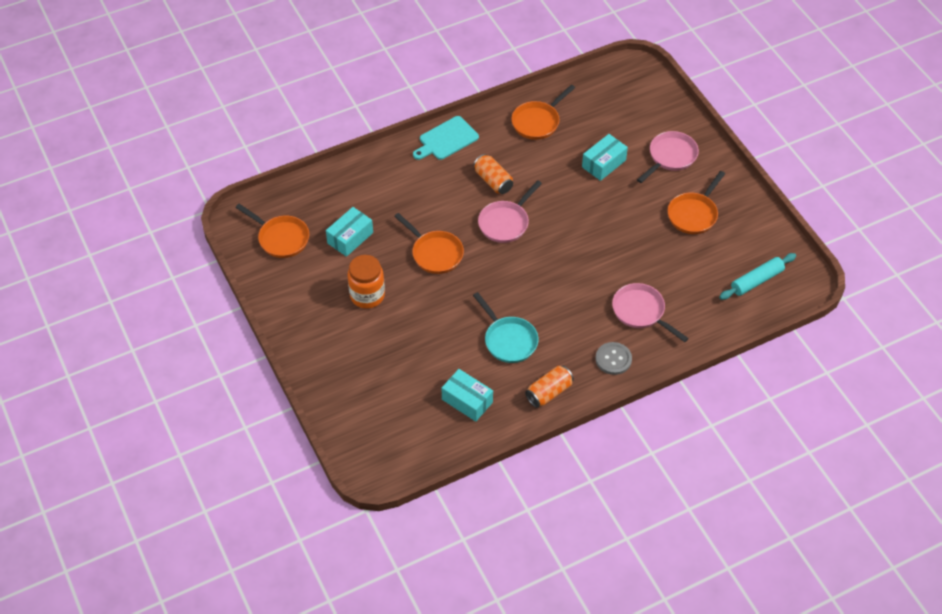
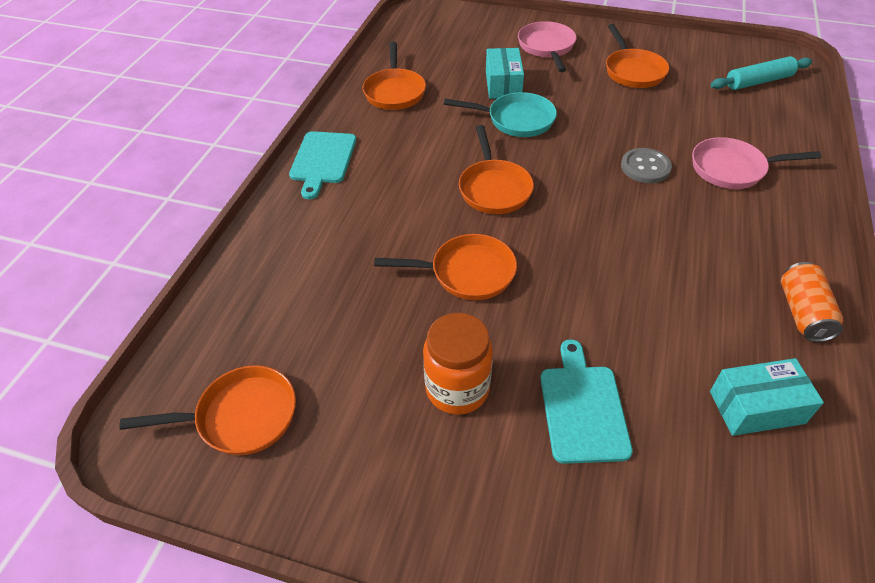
camera: 45 degrees left, 5 degrees down
turquoise box [326,207,373,257] -> none
orange can [473,154,513,194] -> none
turquoise pan [473,292,539,363] -> turquoise pan moved to [444,92,557,137]
pink pan [478,180,542,243] -> orange pan [459,125,534,214]
grey button [596,342,632,375] -> grey button moved to [621,148,672,183]
turquoise rolling pin [719,253,796,300] -> turquoise rolling pin turned 60 degrees clockwise [711,56,812,90]
none -> turquoise cutting board [540,339,633,464]

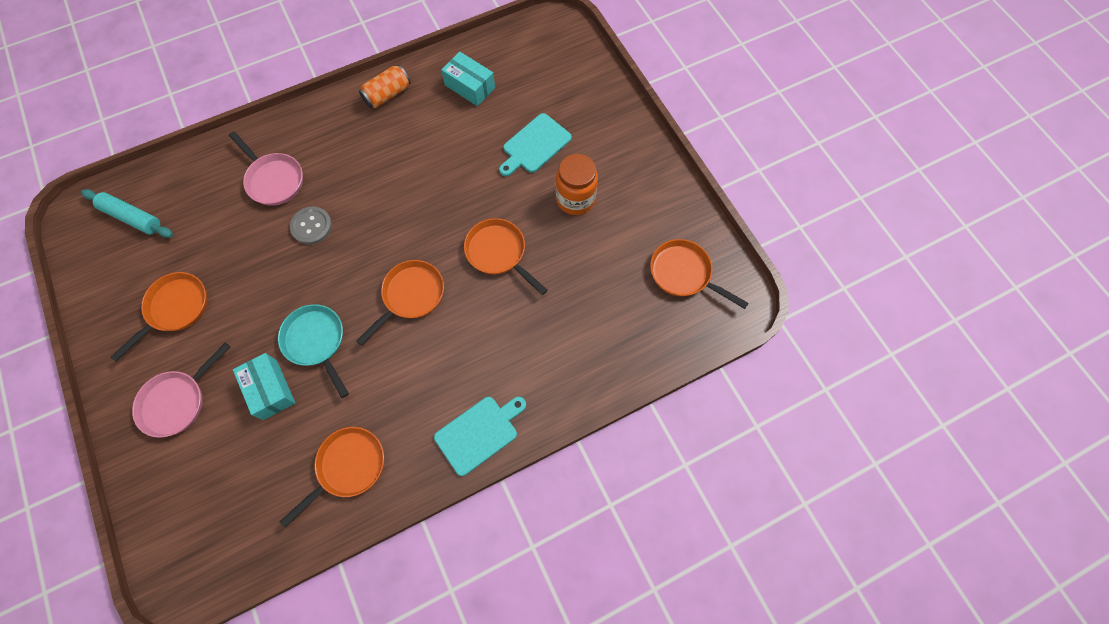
camera: 135 degrees left, 20 degrees up
turquoise box [486,48,524,99] -> turquoise box turned 75 degrees counterclockwise [233,353,295,420]

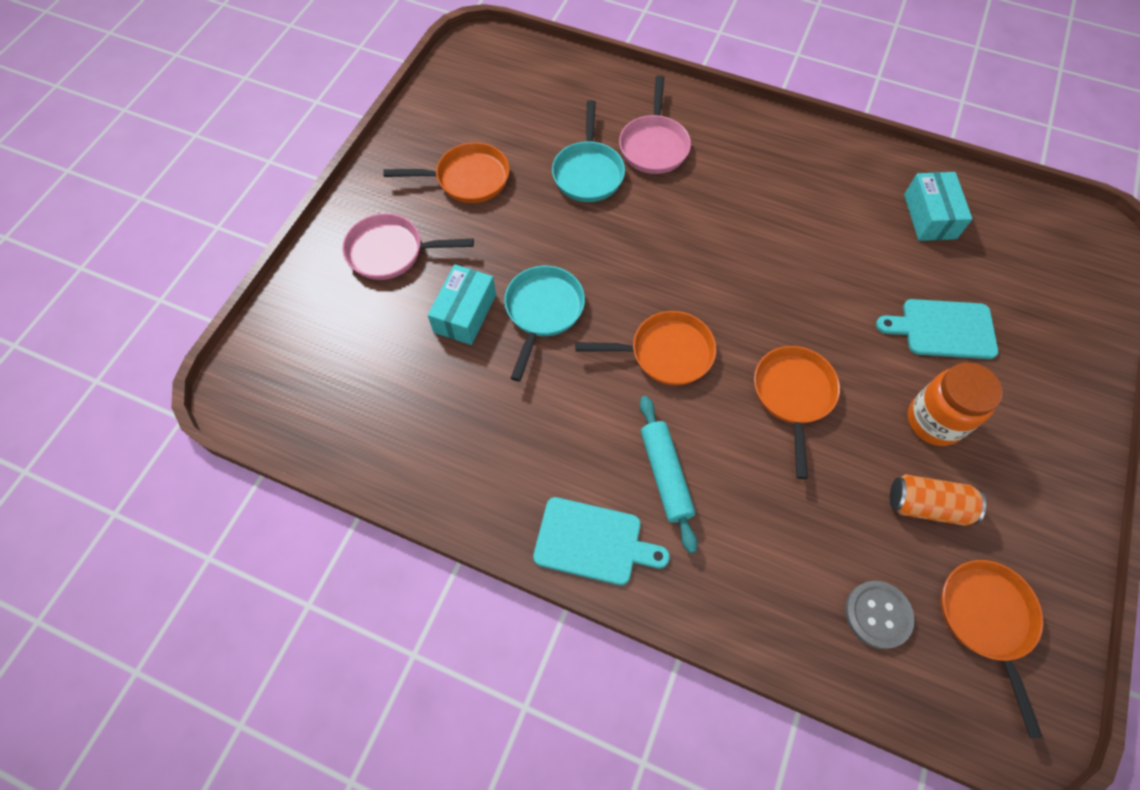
camera: 50 degrees right, 5 degrees down
turquoise rolling pin [81,189,173,238] -> turquoise rolling pin moved to [640,396,698,554]
orange pan [280,427,384,528] -> none
grey button [290,207,332,245] -> grey button moved to [845,581,914,649]
orange can [359,65,411,108] -> orange can moved to [890,474,986,526]
none -> turquoise pan [552,100,625,202]

